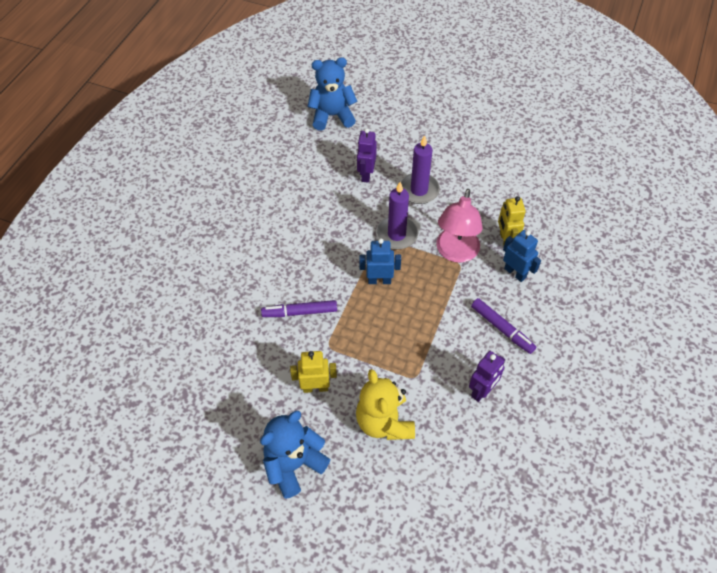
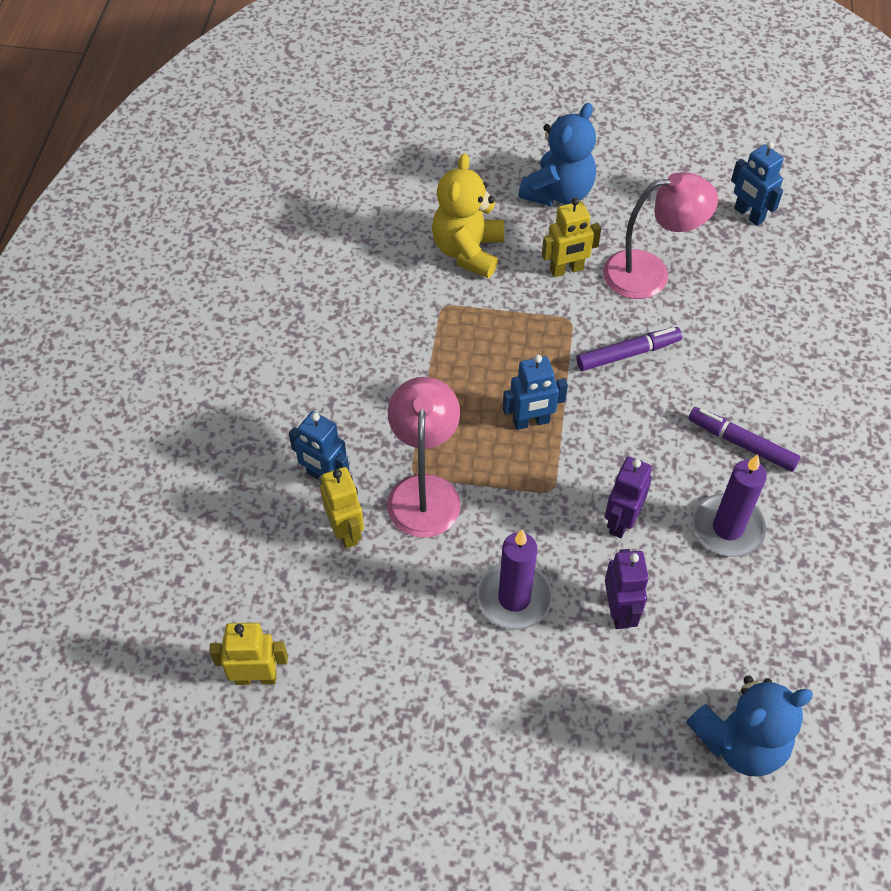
camera: 165 degrees right, 0 degrees up
yellow teddy bear [356,369,415,440] -> yellow teddy bear turned 135 degrees counterclockwise [432,153,504,278]
purple candle [376,182,418,250] -> purple candle moved to [693,455,767,557]
purple robot [469,351,505,402] -> purple robot moved to [605,456,652,538]
purple marker [471,298,536,354] -> purple marker moved to [688,407,801,472]
none -> yellow robot [209,623,288,685]
none -> pink lamp [603,172,718,299]
none -> blue robot [731,141,783,226]

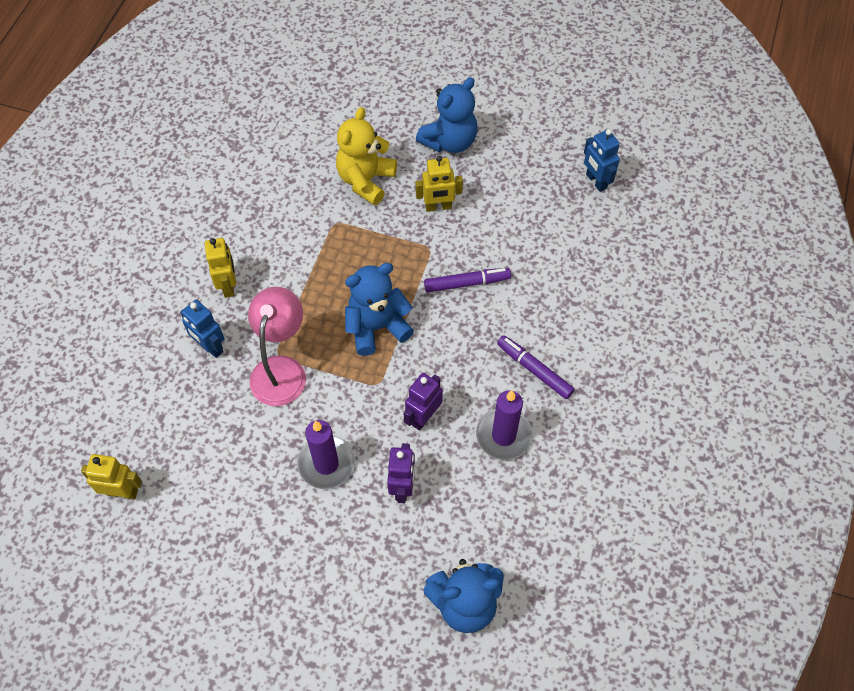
camera: 10 degrees right, 5 degrees up
yellow robot [320,467,364,549] -> yellow robot moved to [205,238,236,298]
blue robot [502,355,568,430] -> blue teddy bear [345,263,414,356]
pink lamp [603,172,718,299] -> none

